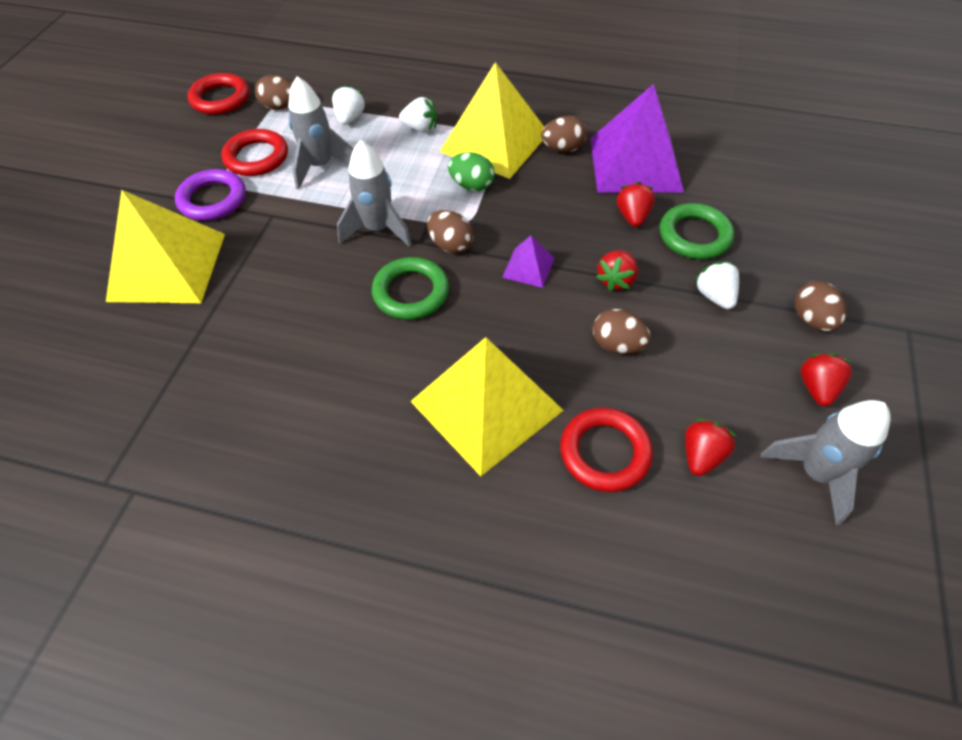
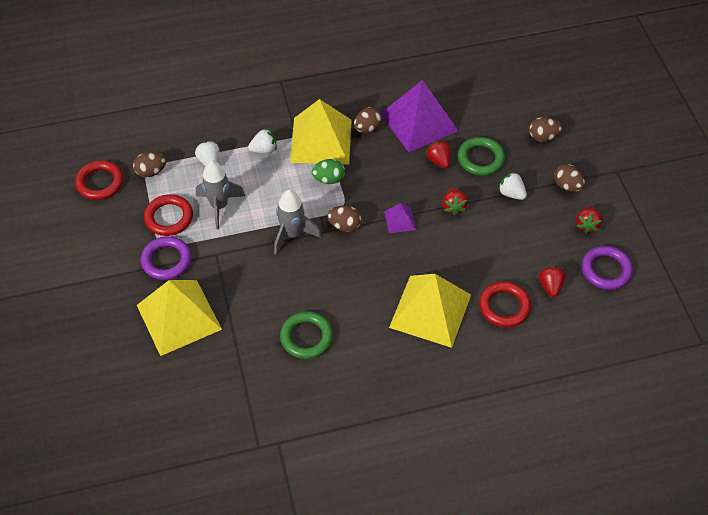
camera: 30 degrees left, 0 degrees up
green ring [372,257,449,320] -> green ring moved to [280,311,333,359]
brown egg [593,309,651,354] -> brown egg moved to [529,117,562,141]
grey rocket [760,400,891,525] -> purple ring [582,246,633,290]
red strawberry [800,353,852,407] -> red strawberry turned 150 degrees counterclockwise [576,206,602,233]

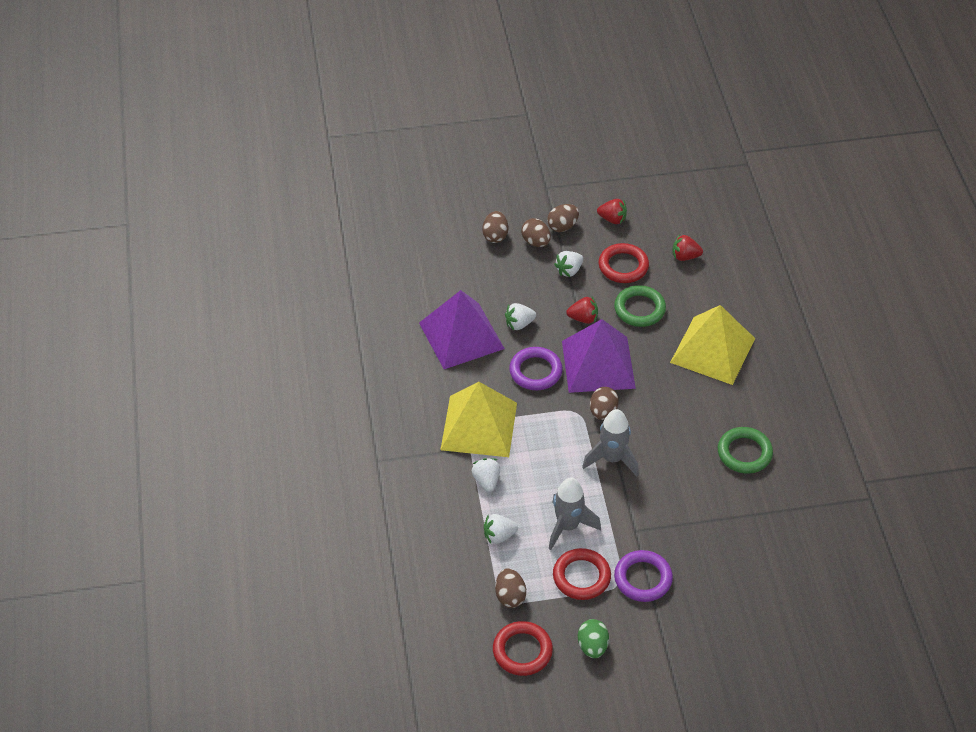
camera: 85 degrees left, 5 degrees down
yellow pyramid [137,280,222,356] -> none
green egg [312,159,345,184] -> green egg moved to [578,619,609,658]
brown egg [354,107,383,133] -> brown egg moved to [521,218,551,247]
purple pyramid [384,203,416,233] -> purple pyramid [562,319,636,393], size x2.23
red strawberry [426,140,451,168] -> white strawberry [505,303,536,330]
green ring [458,137,505,176] -> green ring moved to [614,285,666,327]
red ring [479,281,531,327] -> red ring moved to [599,243,649,283]
purple ring [582,246,633,290] -> purple ring moved to [509,347,563,390]

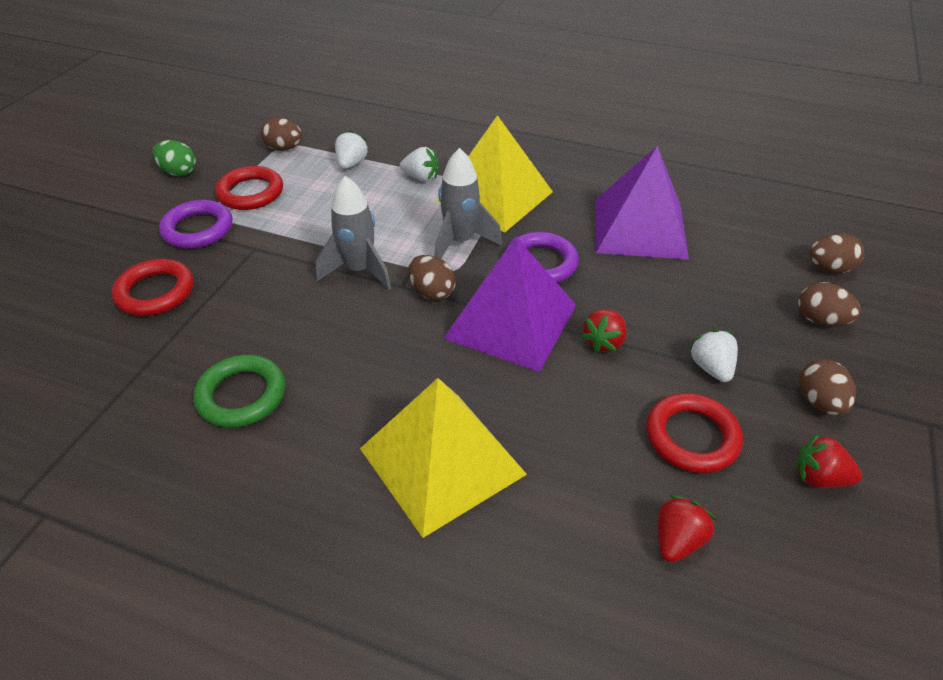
camera: 120 degrees right, 5 degrees down
red ring [493,621,553,676] -> red ring moved to [112,259,194,316]
white strawberry [505,303,536,330] -> none
brown egg [521,218,551,247] -> brown egg moved to [809,233,865,273]
grey rocket [549,477,601,550] -> grey rocket moved to [435,148,502,259]
red strawberry [597,199,627,224] -> red strawberry turned 60 degrees clockwise [795,433,862,488]
green ring [614,285,666,327] -> none

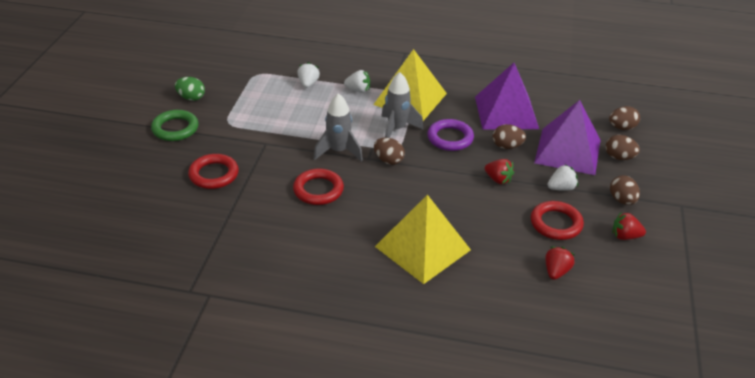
camera: 10 degrees left, 5 degrees down
purple ring [159,200,232,248] -> none
green ring [193,355,285,428] -> green ring moved to [151,110,199,141]
red ring [215,166,283,210] -> red ring moved to [293,168,344,205]
brown egg [261,117,302,151] -> brown egg moved to [493,124,526,149]
purple pyramid [443,237,576,372] -> purple pyramid moved to [534,100,600,175]
red strawberry [581,309,627,353] -> red strawberry turned 75 degrees counterclockwise [484,159,514,184]
white strawberry [689,329,738,382] -> white strawberry turned 90 degrees clockwise [547,165,578,191]

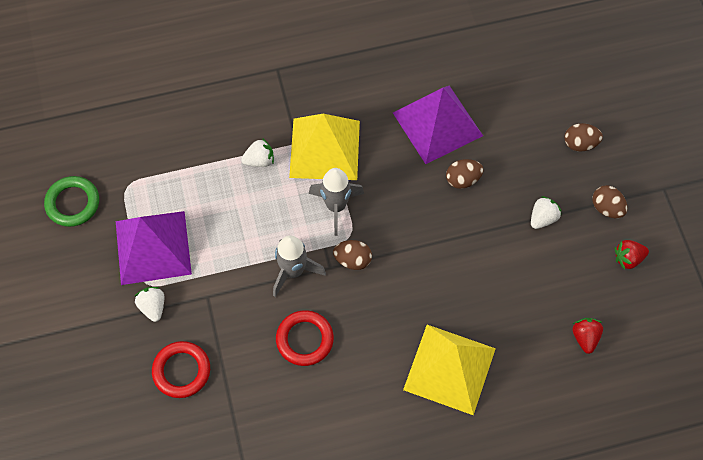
camera: 25 degrees left, 25 degrees up
green ring [151,110,199,141] -> green ring moved to [44,176,99,227]
green egg [175,77,205,101] -> none
white strawberry [297,62,320,88] -> white strawberry moved to [135,287,164,322]
purple ring [427,119,474,151] -> none
red strawberry [484,159,514,184] -> none
red ring [531,201,584,240] -> none
purple pyramid [534,100,600,175] -> purple pyramid moved to [116,211,192,285]
brown egg [609,106,640,130] -> none

